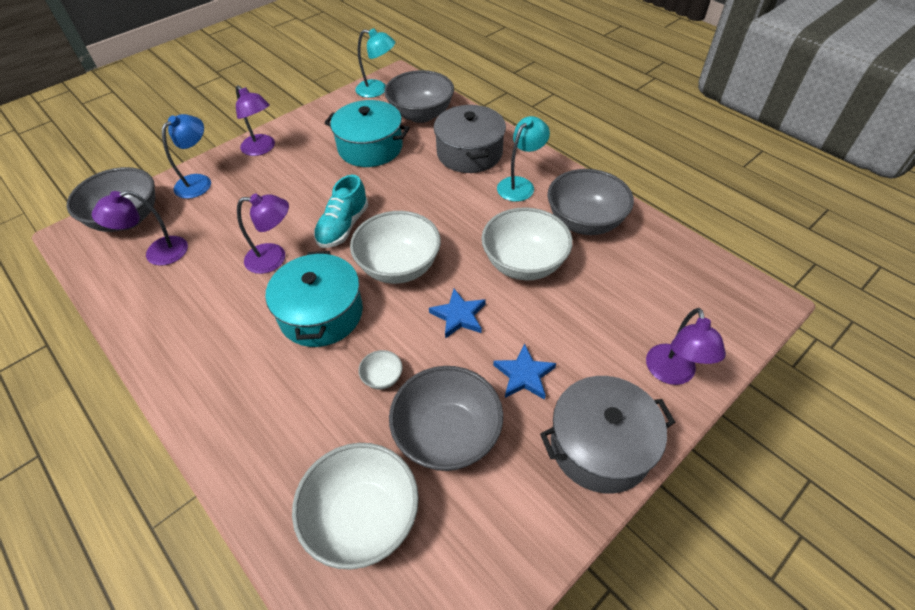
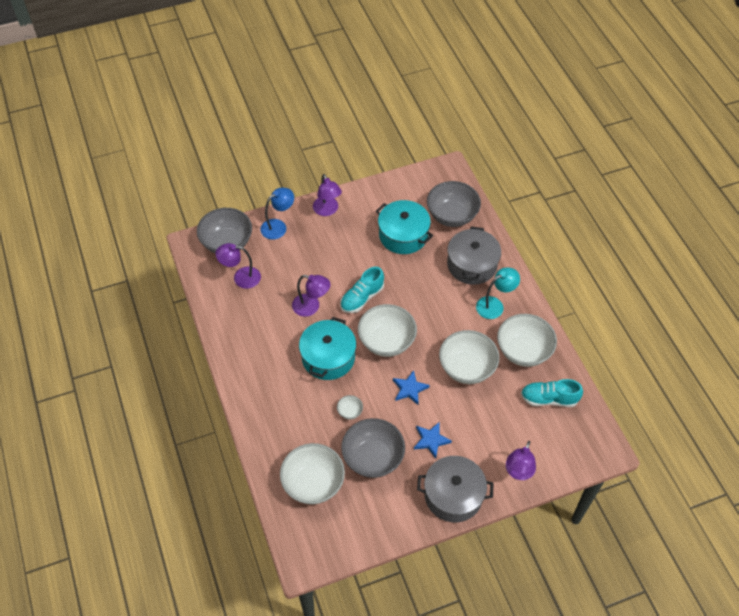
camera: 20 degrees right, 5 degrees up
turquoise lamp [355,28,395,98] -> none
grey bowl [547,169,634,235] -> white bowl [497,314,557,367]
none -> turquoise shoe [521,379,583,407]

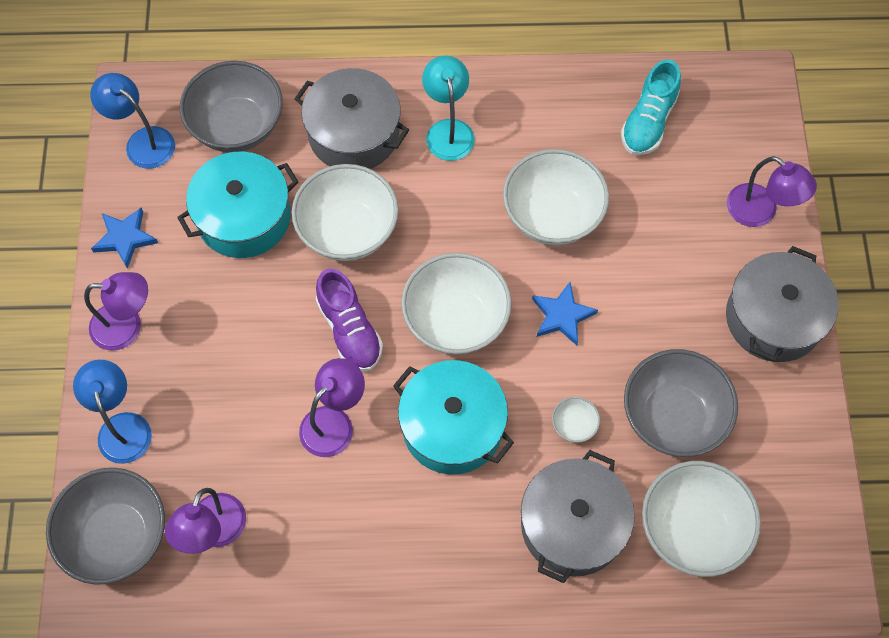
camera: 70 degrees left, 10 degrees up
turquoise shoe [340,267,384,313] -> purple shoe [316,268,383,371]
blue star [414,422,452,459] -> blue star moved to [91,208,158,269]
white bowl [497,314,557,367] -> white bowl moved to [292,164,399,261]
none -> blue lamp [90,73,175,168]
none -> grey pot [521,450,635,583]

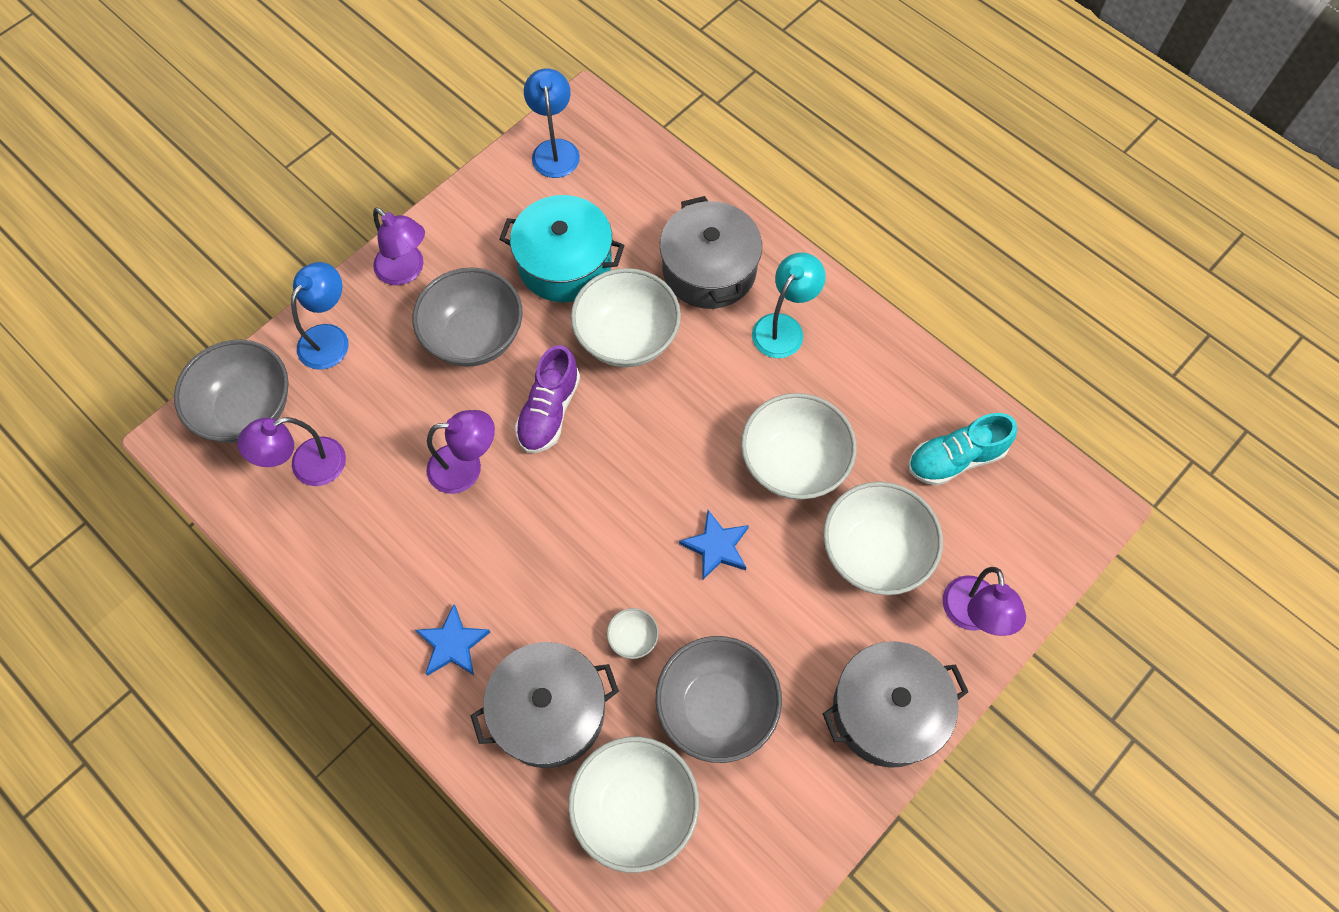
camera: 45 degrees right, 0 degrees up
blue star [91,208,158,269] -> blue star moved to [415,604,490,676]
grey bowl [180,61,283,152] -> grey bowl moved to [413,267,523,367]
turquoise pot [393,360,514,475] -> none
white bowl [401,253,512,355] -> white bowl moved to [823,481,943,595]

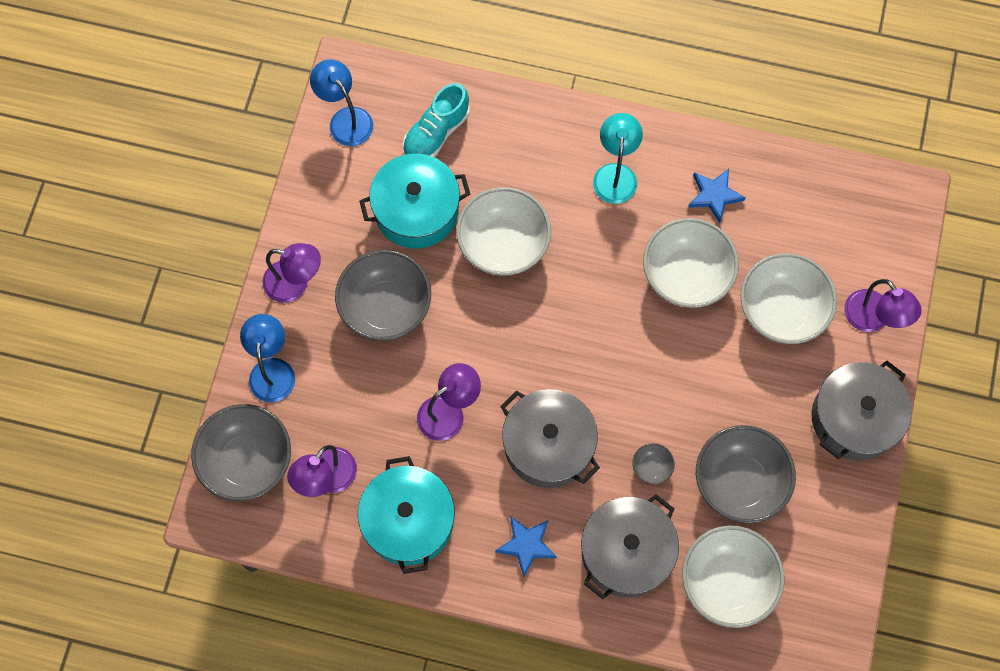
camera: 30 degrees left, 5 degrees up
purple shoe [515,345,580,453] -> none
white bowl [607,608,659,659] -> grey bowl [632,443,675,485]
grey pot [660,196,762,309] -> grey pot moved to [500,389,600,488]
blue star [679,510,749,580] -> blue star moved to [688,169,746,223]
turquoise shoe [908,413,1017,486] -> turquoise shoe moved to [403,83,470,158]
none -> turquoise pot [358,456,455,574]

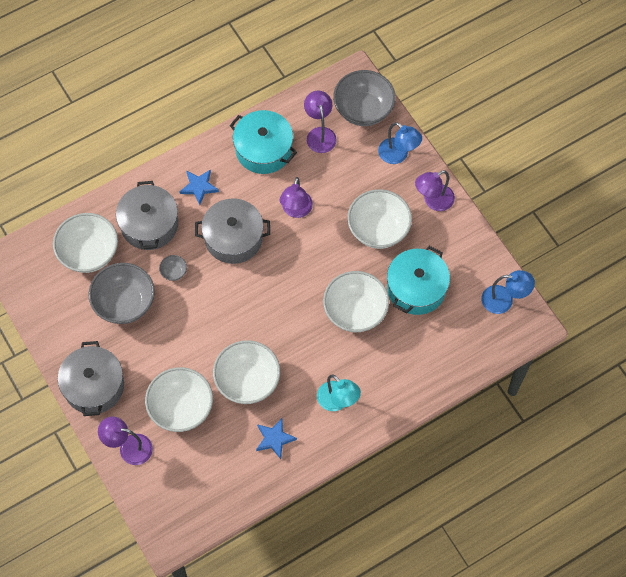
camera: 135 degrees right, 5 degrees down
grey bowl [335,250,431,341] -> white bowl [347,189,412,249]
turquoise shoe [403,83,470,158] -> none

